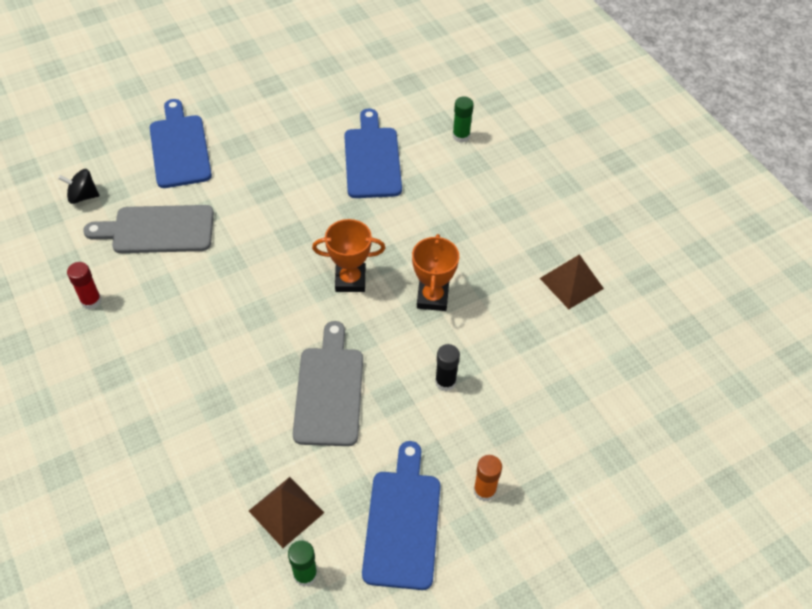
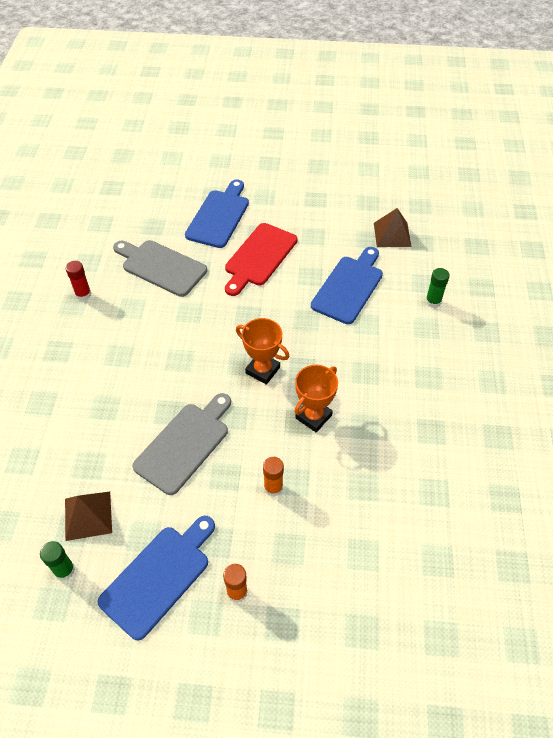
camera: 35 degrees right, 0 degrees up
black spinning top [58,169,99,204] -> none
black glue stick [435,344,460,391] -> orange glue stick [263,457,284,497]
brown pyramid [540,254,604,309] -> brown pyramid moved to [374,208,411,247]
none -> red cutting board [225,223,297,296]

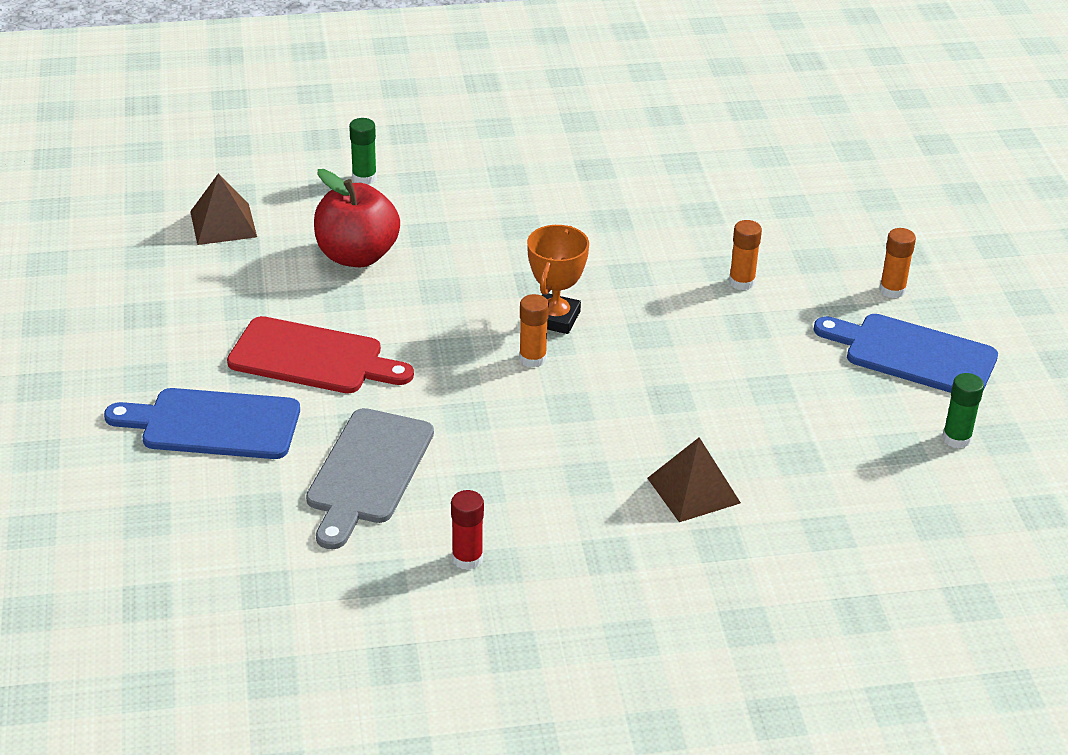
camera: 105 degrees left, 15 degrees down
brown pyramid [65,492,112,541] -> brown pyramid moved to [647,437,741,522]
grey cutting board [132,393,231,495] -> none
orange trophy [294,365,338,433] -> none
blue cutting board [311,247,383,324] -> red apple [314,169,400,267]
none -> orange glue stick [519,294,549,368]

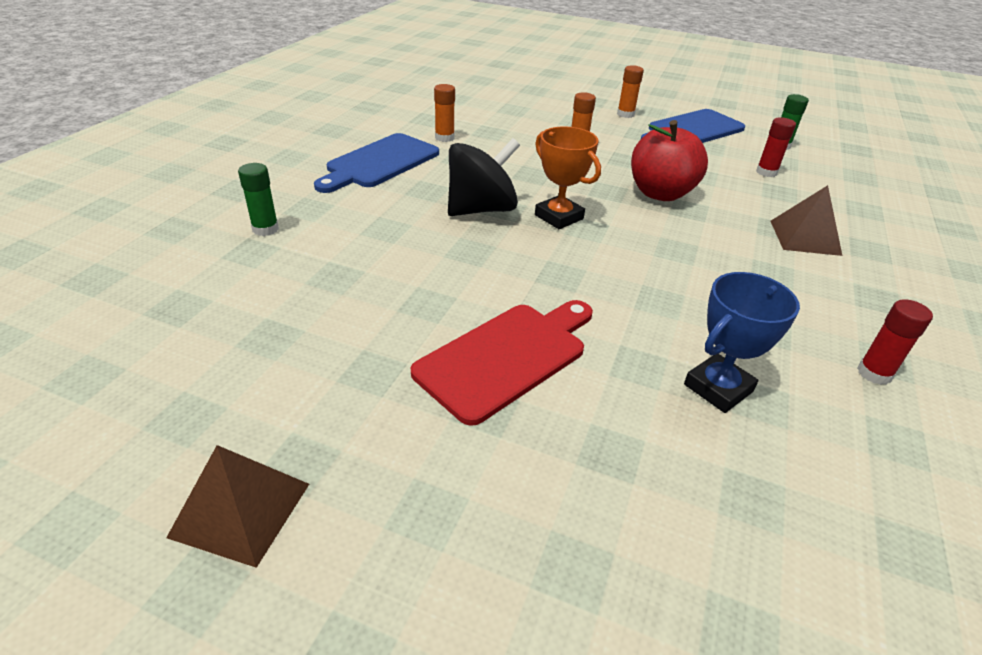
camera: 60 degrees left, 0 degrees up
blue cutting board [104,388,300,459] -> blue cutting board moved to [314,133,439,193]
brown pyramid [190,173,257,245] -> brown pyramid moved to [166,445,309,568]
grey cutting board [306,408,434,549] -> blue trophy [684,272,800,413]
red apple [314,169,400,267] -> red apple moved to [631,120,708,201]
orange glue stick [519,294,549,368] -> orange glue stick moved to [434,84,455,142]
none -> black spinning top [448,138,520,216]
none -> red glue stick [756,117,796,177]

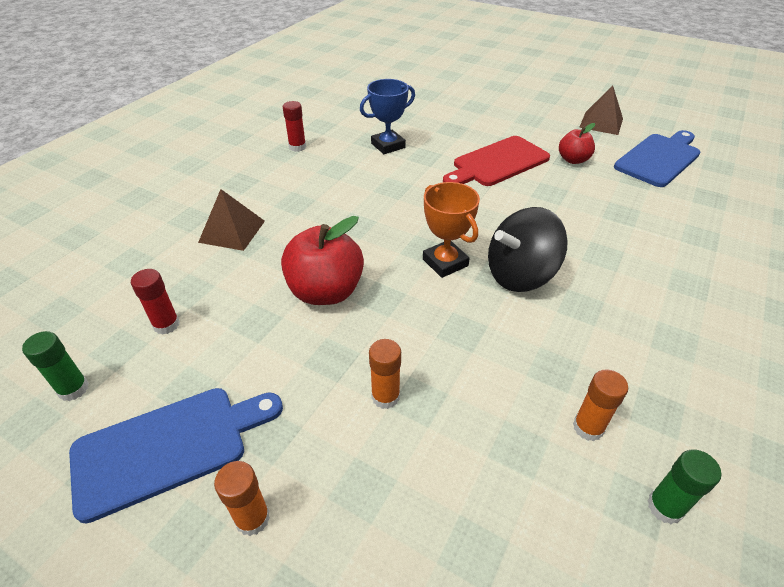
camera: 170 degrees left, 5 degrees up
green glue stick [238,163,279,236] -> green glue stick moved to [647,449,721,524]
blue cutting board [314,133,439,193] -> blue cutting board moved to [614,130,700,187]
none -> red apple [559,123,595,164]

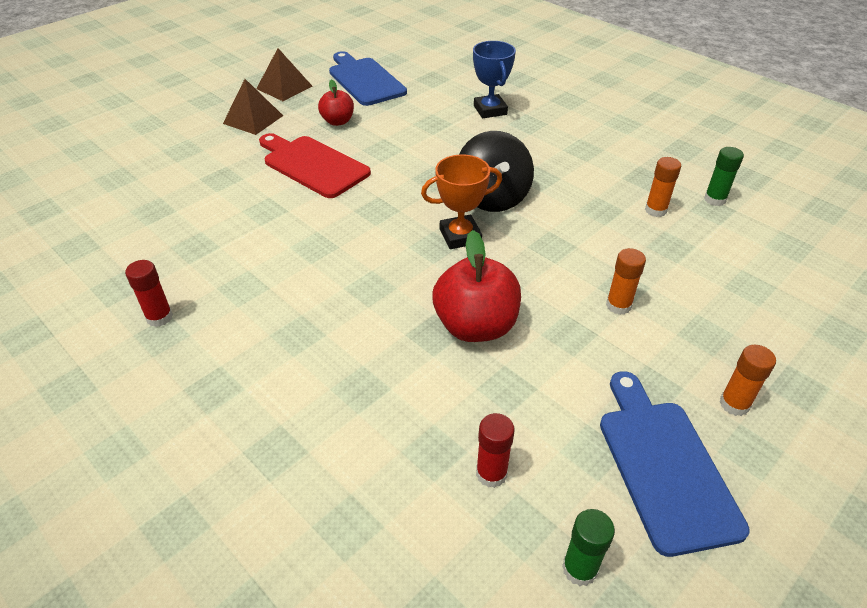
camera: 75 degrees left, 0 degrees up
brown pyramid [198,189,265,251] -> brown pyramid moved to [223,79,283,135]
blue trophy [360,79,415,154] -> blue trophy moved to [473,41,516,118]
red cutting board [443,136,550,186] -> red cutting board turned 150 degrees clockwise [259,133,371,198]

